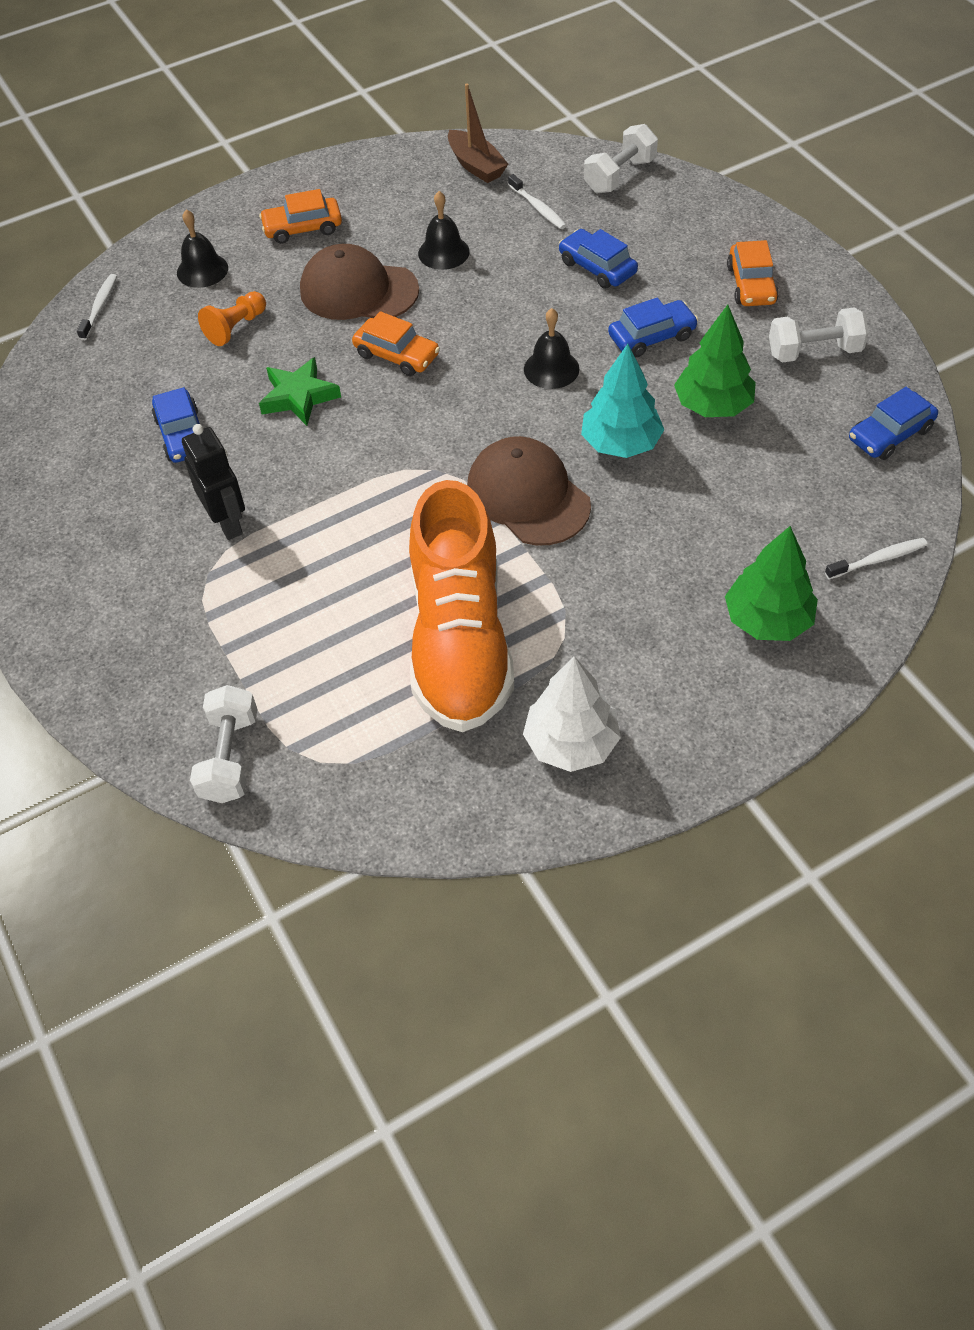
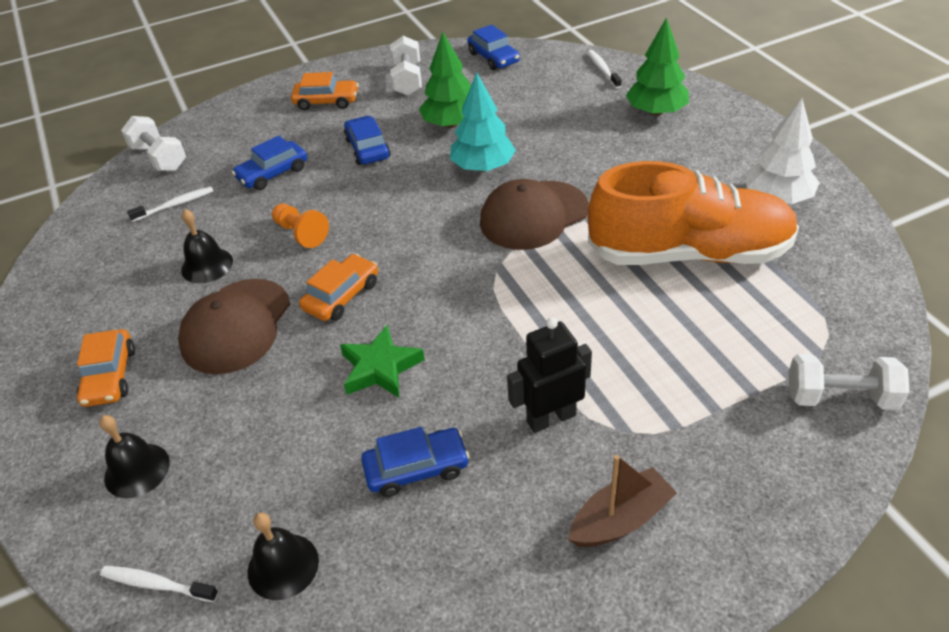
camera: 85 degrees left, 10 degrees down
orange pawn [198,291,266,346] -> orange pawn moved to [272,204,329,248]
brown boat [448,83,508,183] -> brown boat moved to [568,455,677,547]
black bell [524,308,579,389] -> black bell moved to [248,512,319,600]

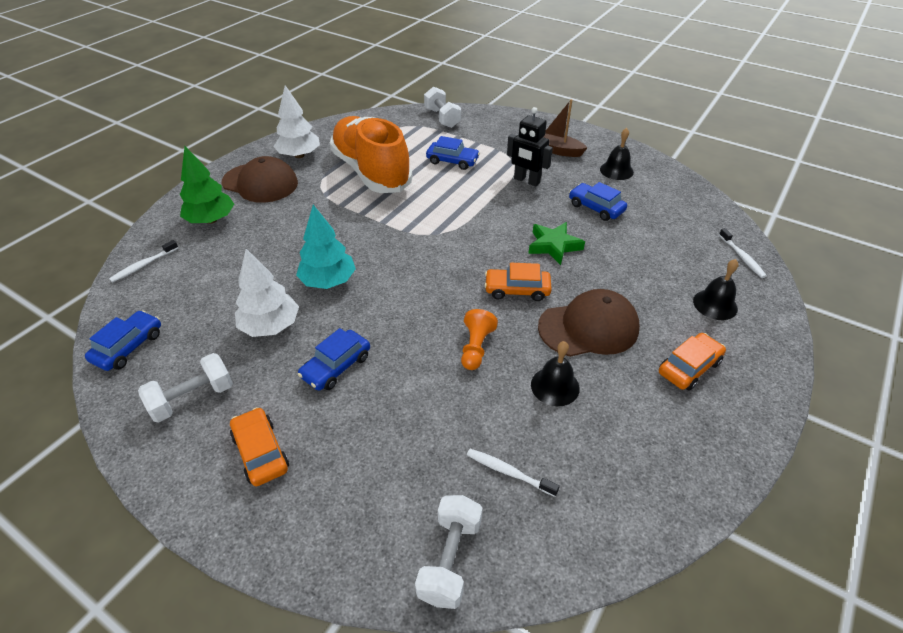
camera: 125 degrees left, 0 degrees up
blue car [232,136,307,190] -> blue car moved to [426,136,480,170]
black bell [248,512,319,600] -> black bell moved to [600,128,634,180]
green tree [419,32,471,128] -> white tree [235,249,299,337]
brown cap [480,179,589,250] -> brown cap moved to [222,156,298,203]

